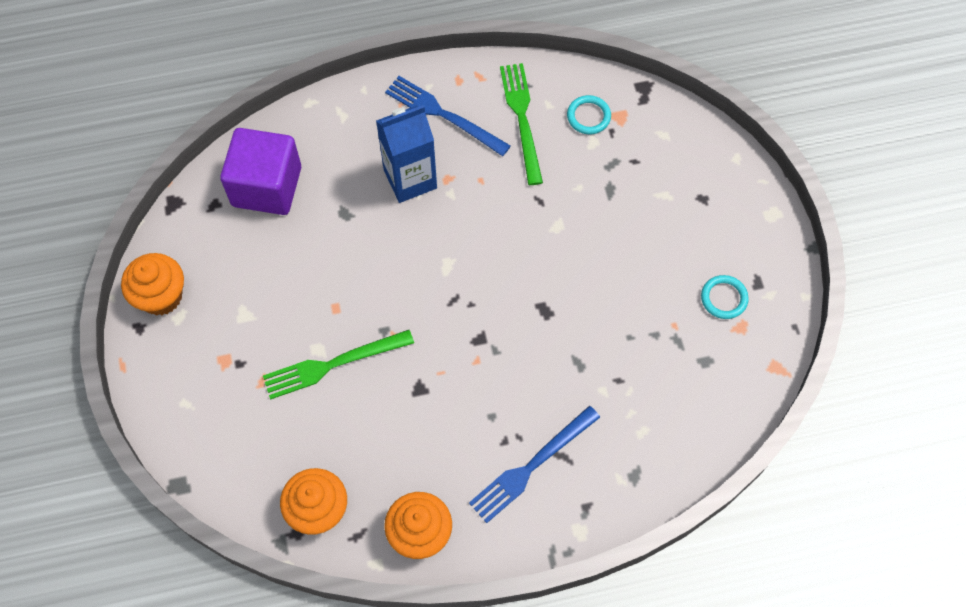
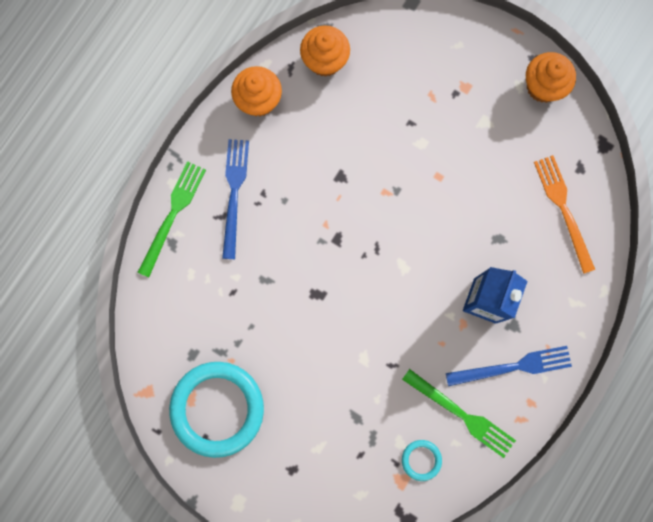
camera: 135 degrees right, 15 degrees up
purple cube [220,128,301,215] -> orange fork [534,155,595,274]
green fork [263,330,414,400] -> green fork moved to [138,161,206,277]
turquoise ring [701,275,749,319] -> turquoise ring [169,362,264,458], size x2.35

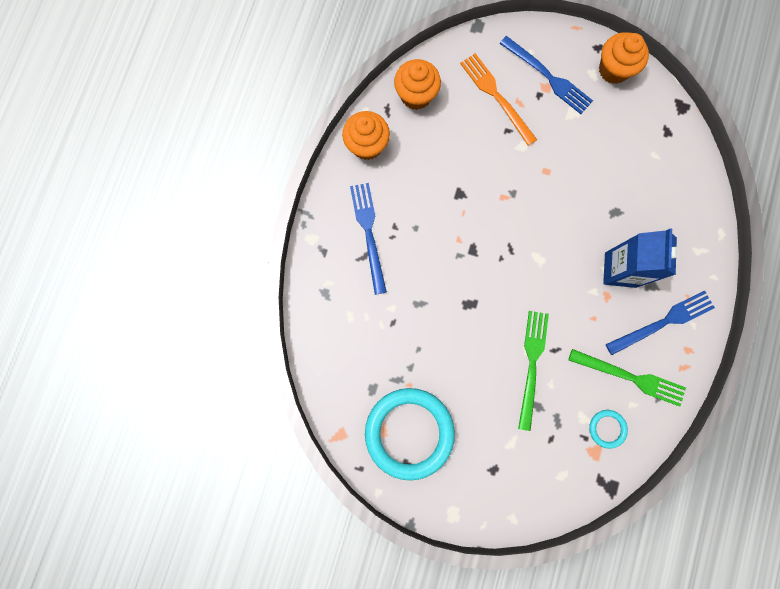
camera: 15 degrees left, 0 degrees up
green fork [138,161,206,277] -> green fork moved to [518,311,549,431]
orange fork [534,155,595,274] -> orange fork moved to [460,53,537,146]
none -> blue fork [499,36,593,114]

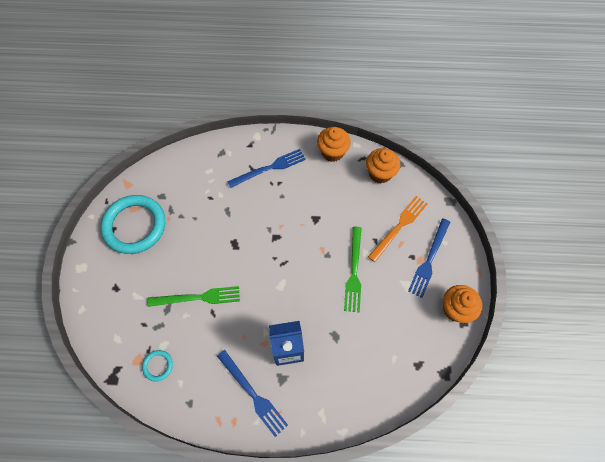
camera: 75 degrees right, 15 degrees down
green fork [569,349,686,407] -> green fork moved to [344,227,362,313]

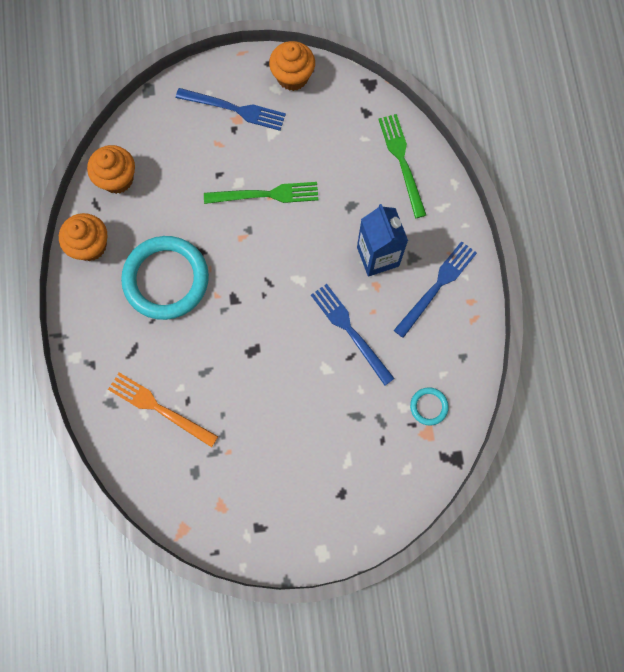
camera: 100 degrees left, 10 degrees up
turquoise ring [101,195,165,254] -> turquoise ring moved to [121,236,209,320]
green fork [147,286,240,307] -> green fork moved to [378,114,426,218]
blue fork [227,149,306,188] -> blue fork moved to [311,284,395,385]
orange fork [368,196,427,262] -> orange fork moved to [108,373,218,447]

